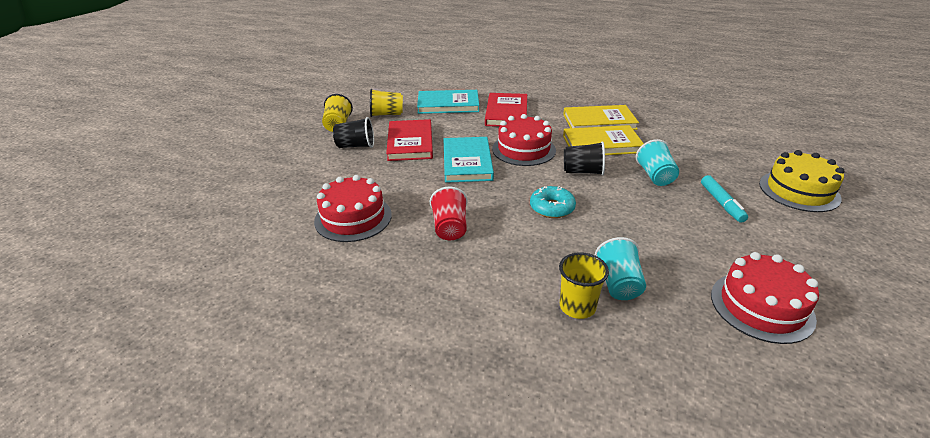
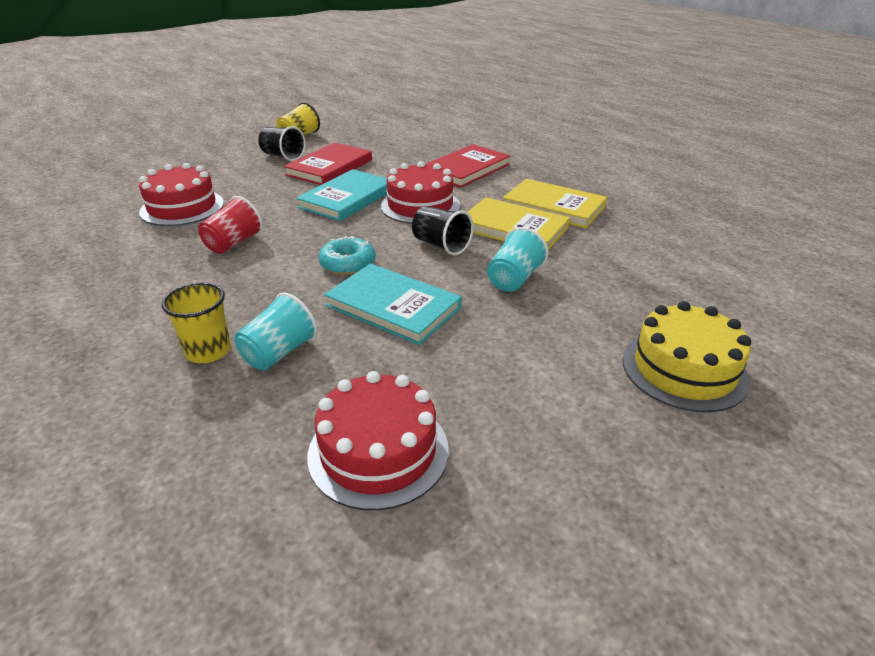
camera: 35 degrees right, 0 degrees up
yellow cup [370,89,403,117] -> none
turquoise book [417,90,479,114] -> turquoise book moved to [324,263,462,345]
turquoise marker [701,175,748,223] -> none

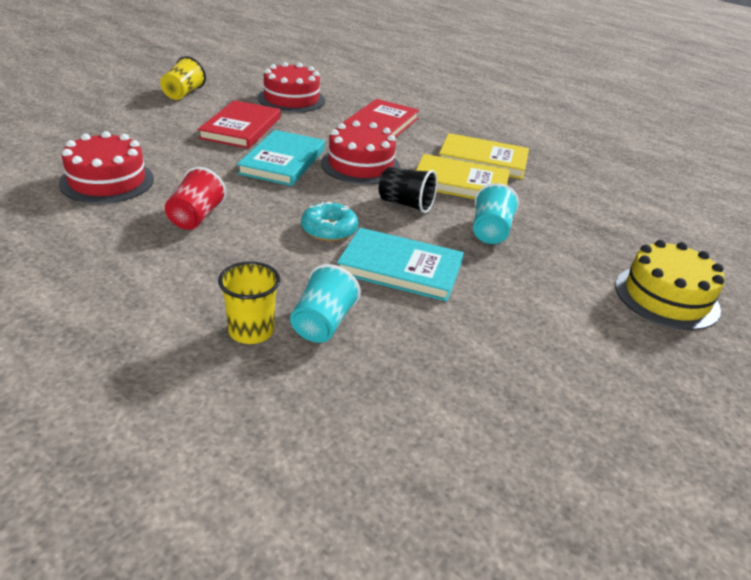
camera: 20 degrees left, 0 degrees up
black cup [258,126,306,161] -> none
red cake [307,371,449,511] -> red cake moved to [258,62,325,113]

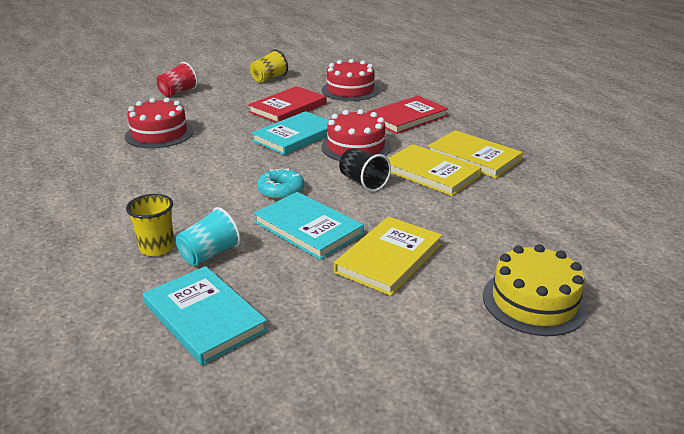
camera: 30 degrees right, 5 degrees down
red cup [165,167,227,230] -> red cup moved to [157,62,198,97]
turquoise cup [473,183,519,244] -> none
none -> turquoise book [143,266,268,365]
none -> yellow book [334,216,442,296]

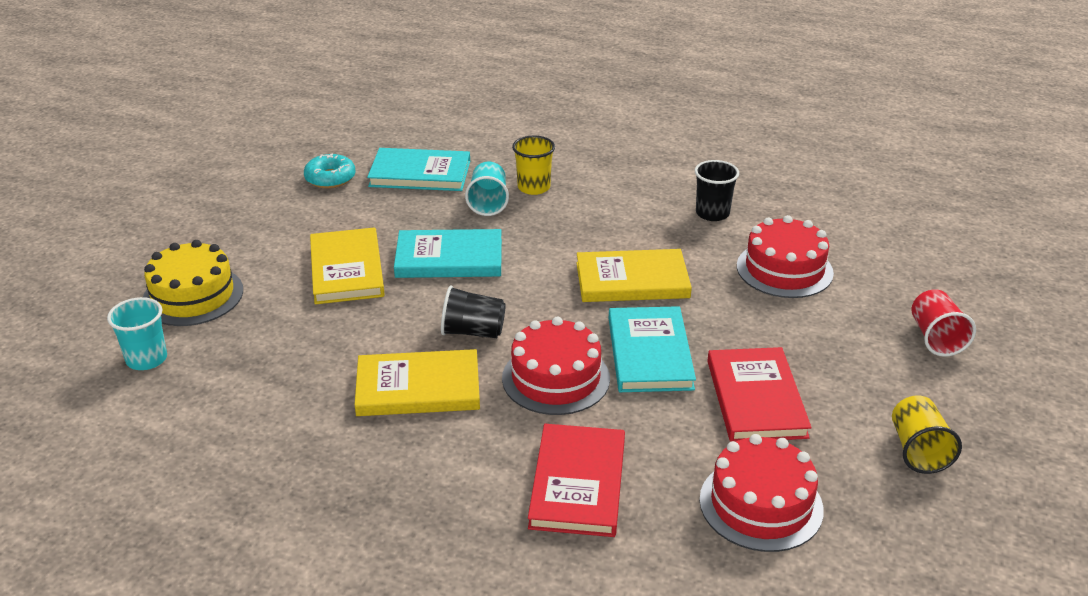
camera: 135 degrees right, 5 degrees up
turquoise donut [257,168,305,200] -> turquoise donut moved to [304,153,356,188]
yellow book [428,130,523,178] -> yellow book moved to [576,249,692,302]
none -> turquoise cup [107,297,167,370]
none -> black cup [695,160,739,221]

